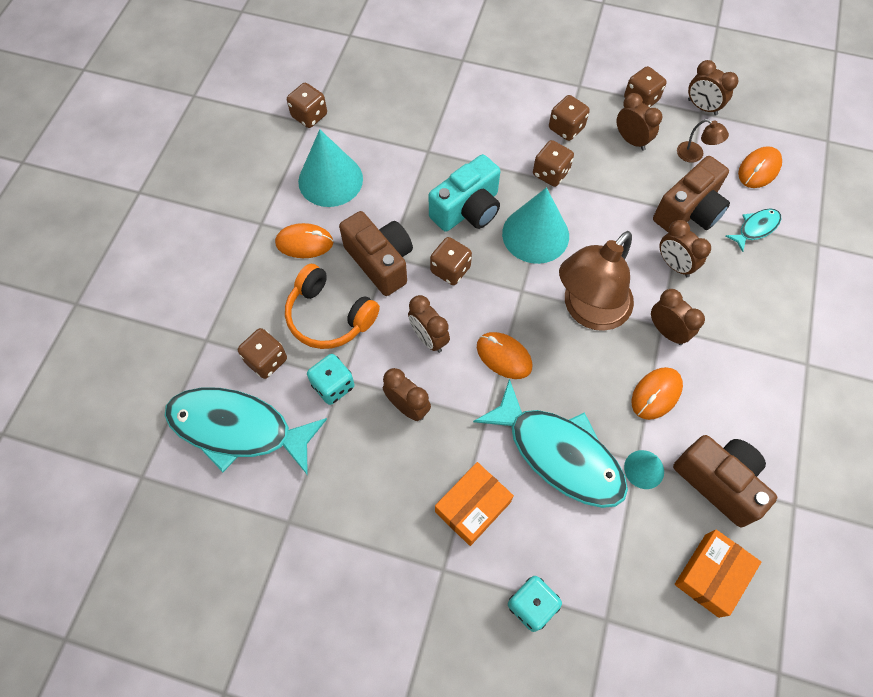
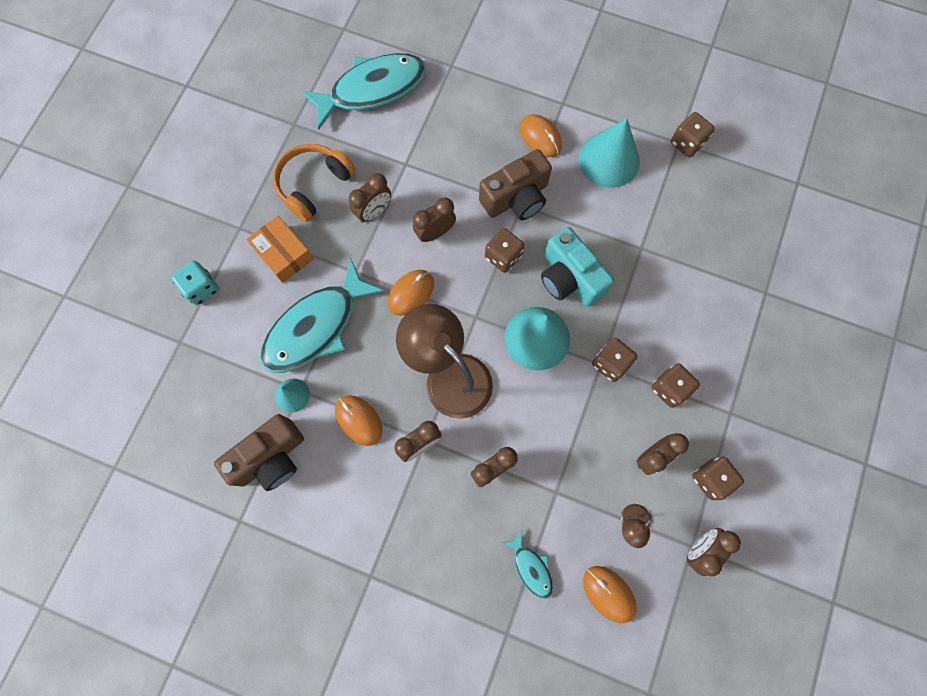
camera: 95 degrees right, 10 degrees up
turquoise fish [164,388,327,475] -> turquoise fish turned 45 degrees clockwise [301,53,426,130]
brown dice [238,328,287,379] -> none
orange mouse [275,223,333,258] -> orange mouse turned 45 degrees counterclockwise [520,114,562,157]
orange headphones [285,264,380,349] -> orange headphones moved to [273,144,356,222]
turquoise dice [307,354,355,405] -> none
brown camera [653,156,730,233] -> none
orange box [675,530,761,618] -> none

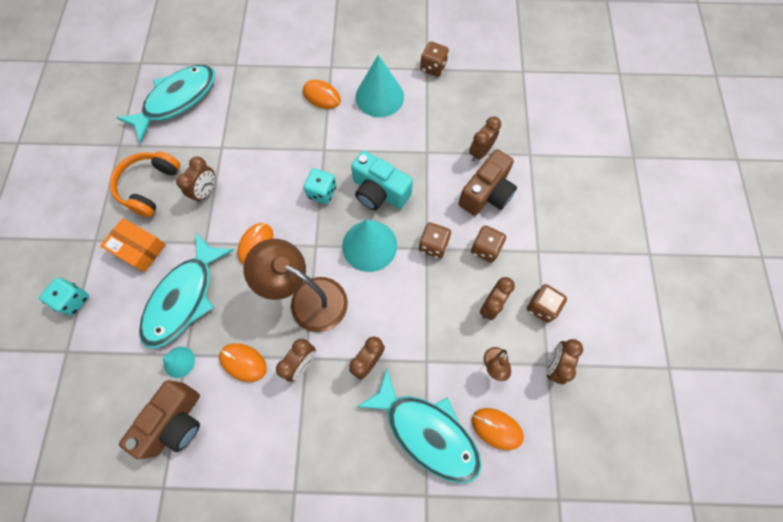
camera: 20 degrees left, 5 degrees down
brown clock [413,197,456,242] -> brown clock moved to [469,117,501,162]
brown camera [479,149,552,220] -> brown camera moved to [458,149,517,216]
brown dice [485,228,525,273] -> turquoise dice [303,168,336,204]
turquoise fish [502,530,553,599] -> turquoise fish [357,369,482,483], size x2.21

